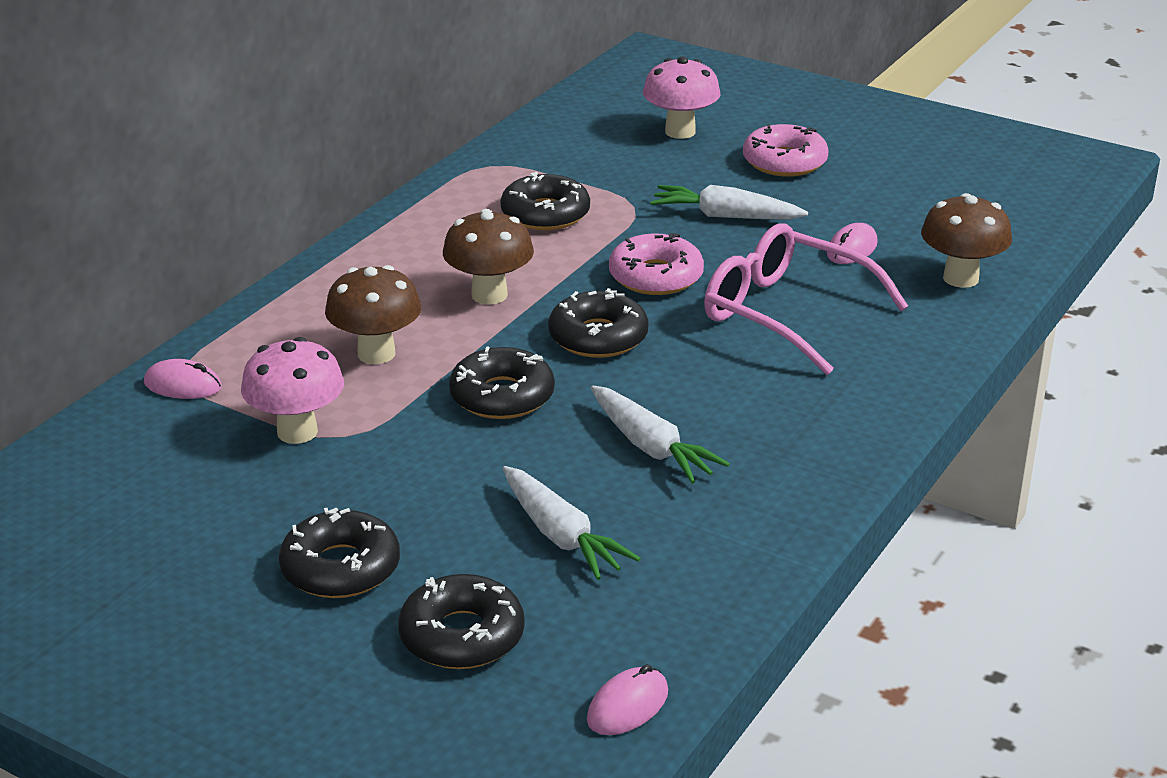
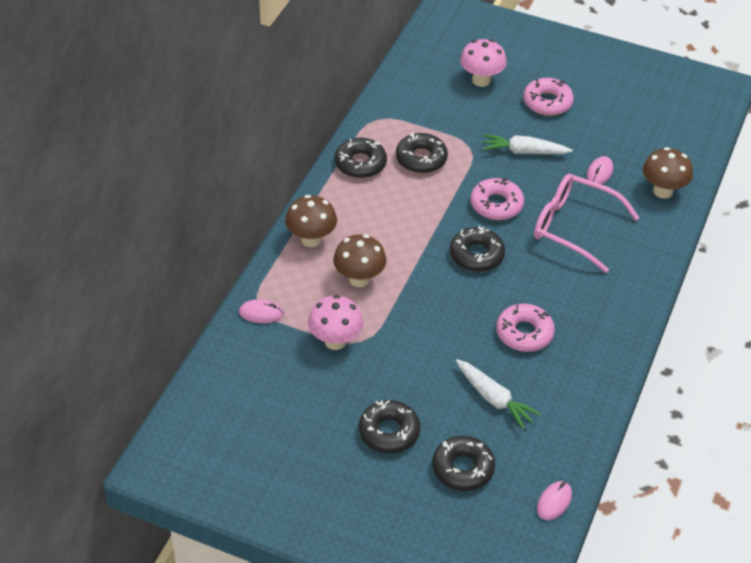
camera: 10 degrees left, 15 degrees up
brown mushroom [443,209,534,305] -> brown mushroom moved to [285,195,337,247]
black donut [449,346,555,419] -> black donut moved to [335,138,387,178]
white carrot [591,386,730,484] -> pink donut [496,304,555,352]

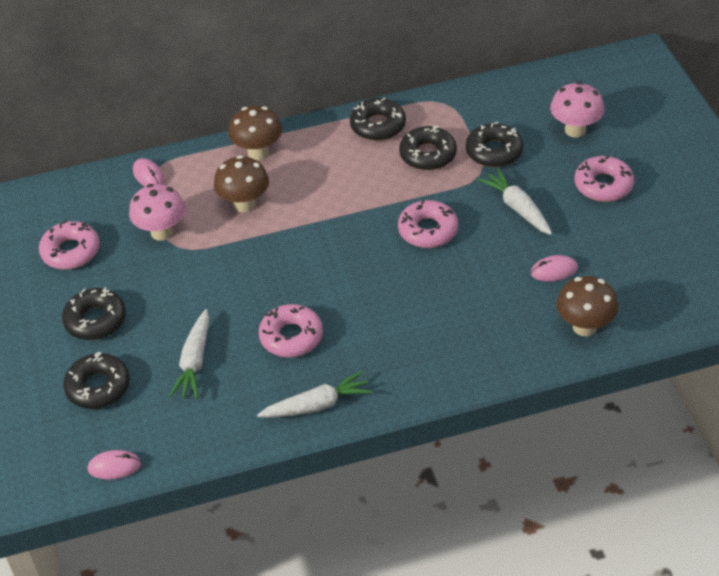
camera: 55 degrees right, 0 degrees up
black donut [450,226,505,272] -> black donut moved to [466,122,523,167]
pink glasses [534,174,639,273] -> none
none -> pink donut [39,220,100,270]
none -> white carrot [257,370,373,418]

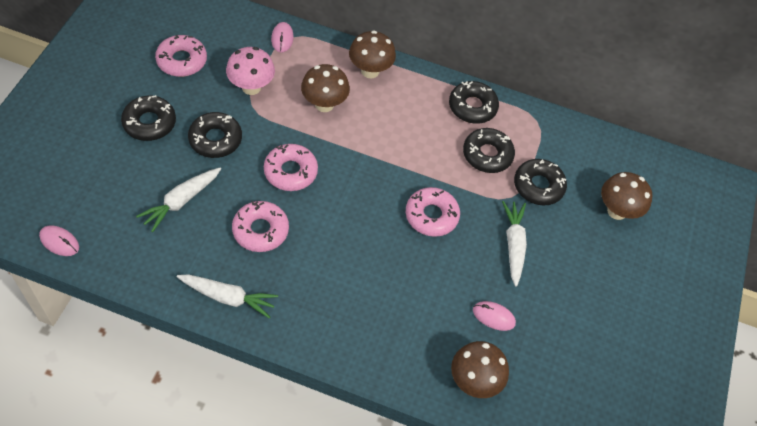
camera: 25 degrees right, 10 degrees up
black donut [63,352,130,409] -> black donut moved to [188,112,242,158]
pink mushroom [550,82,604,138] -> brown mushroom [601,172,652,220]
pink donut [574,155,634,202] -> pink donut moved to [264,144,318,191]

